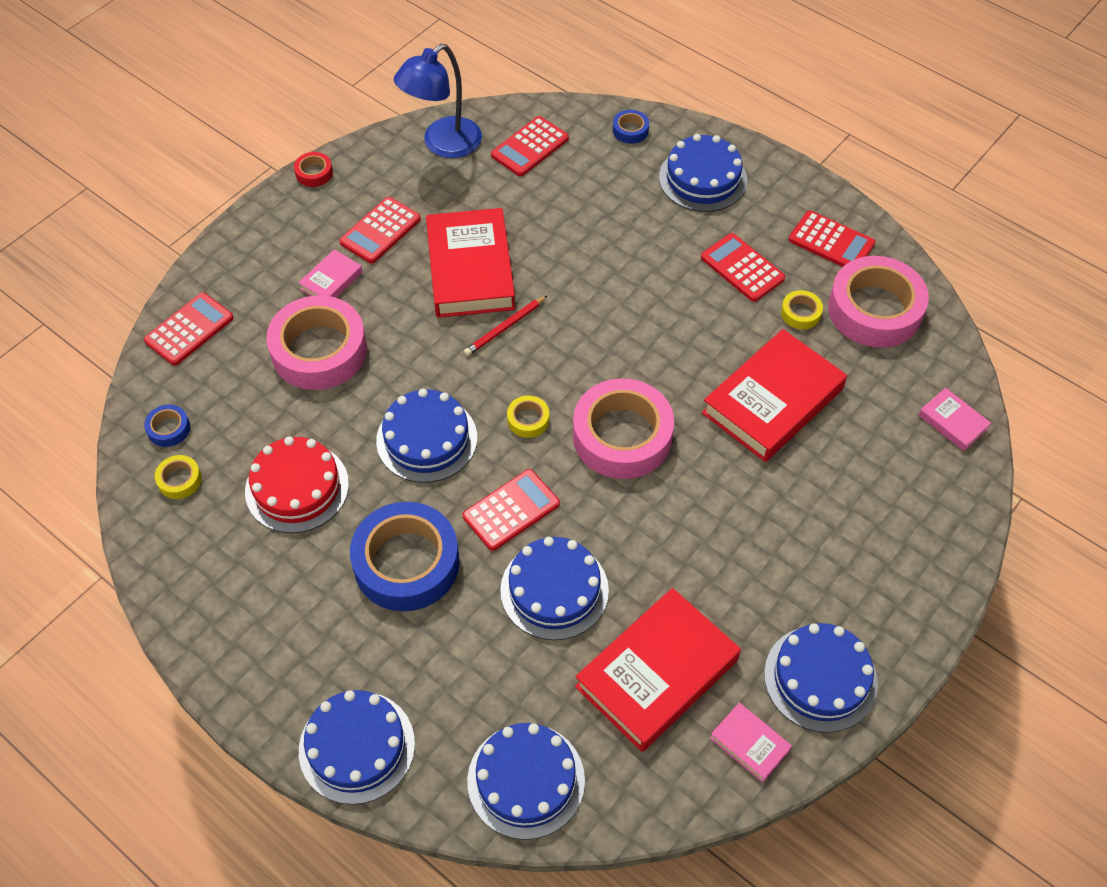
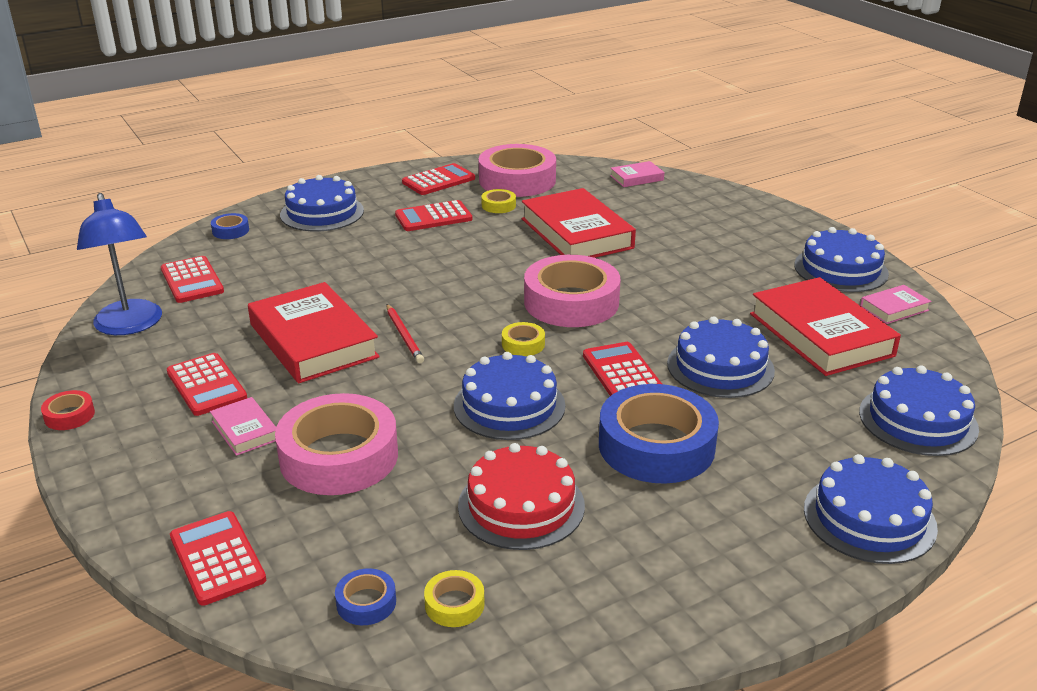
camera: 70 degrees left, 25 degrees down
red book [426,208,515,318] -> red book turned 45 degrees clockwise [248,282,380,383]

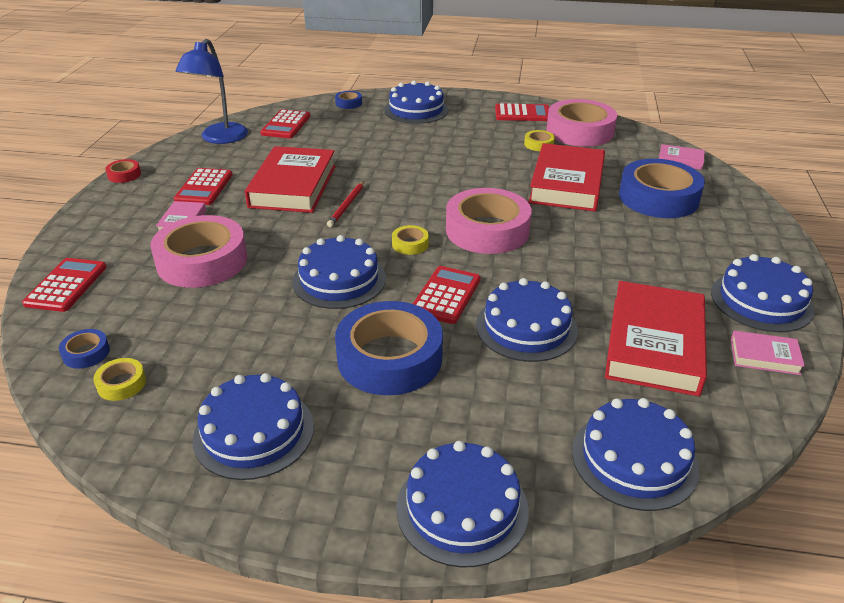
camera: 40 degrees right, 5 degrees up
red calculator [395,200,472,231] -> none
red cake [458,443,585,550] -> none
none -> blue cake [193,373,314,480]
none -> blue tape [619,159,705,218]

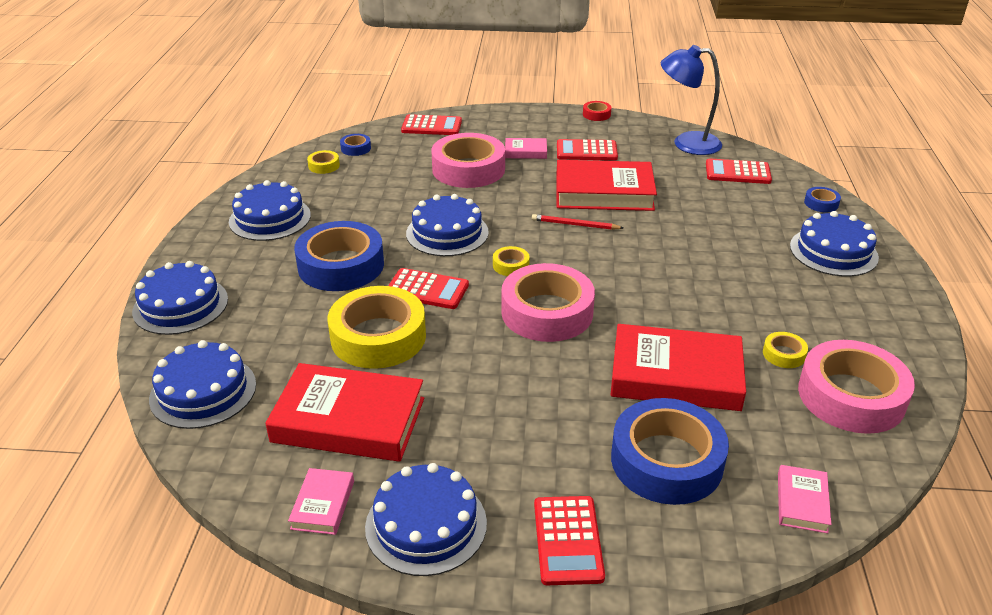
camera: 85 degrees right, 0 degrees up
blue cake [476,278,578,362] -> yellow tape [327,286,426,369]
red calculator [495,103,549,121] -> red calculator moved to [534,496,605,585]

